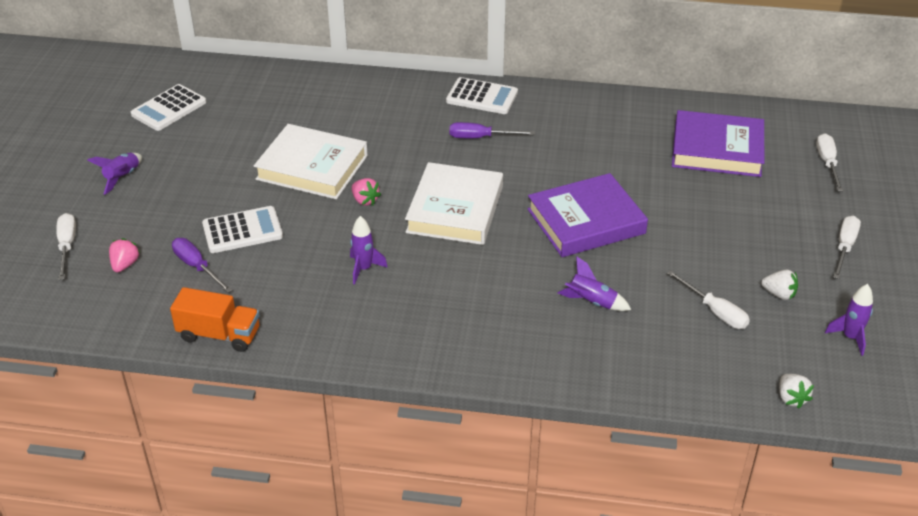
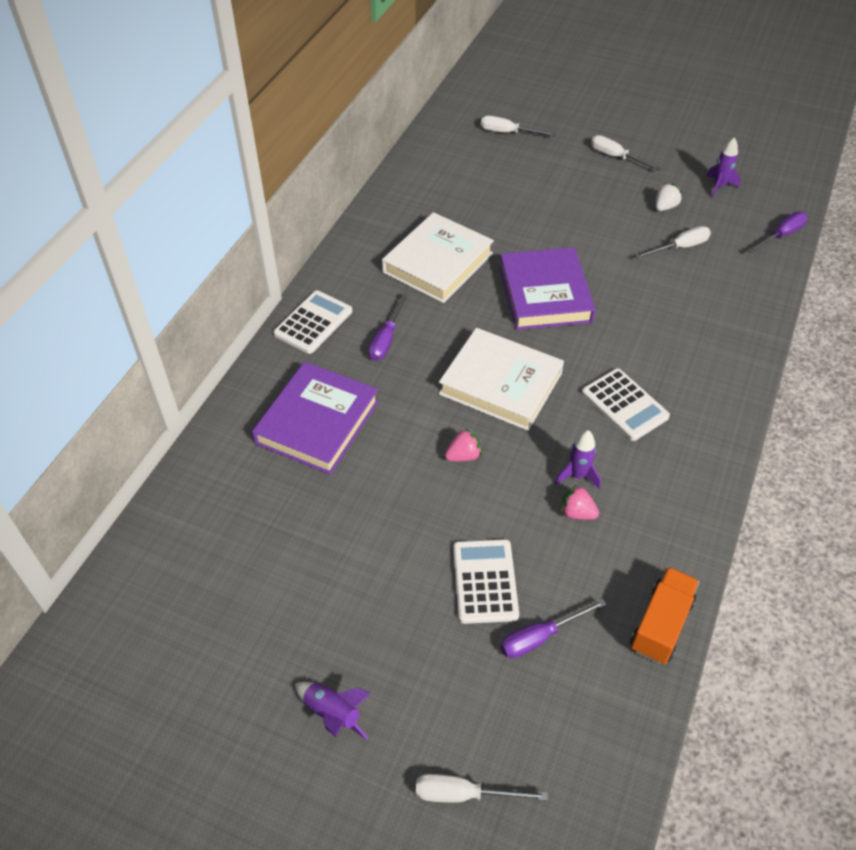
camera: 75 degrees left, 10 degrees up
pink strawberry [109,238,140,273] -> pink strawberry moved to [560,485,599,520]
white calculator [131,84,206,131] -> white calculator moved to [582,368,670,441]
white book [254,124,368,199] -> white book moved to [382,212,494,303]
purple rocket [558,256,631,311] -> none
purple book [672,110,764,177] -> purple book moved to [252,362,379,475]
white strawberry [779,374,814,409] -> purple screwdriver [747,211,808,253]

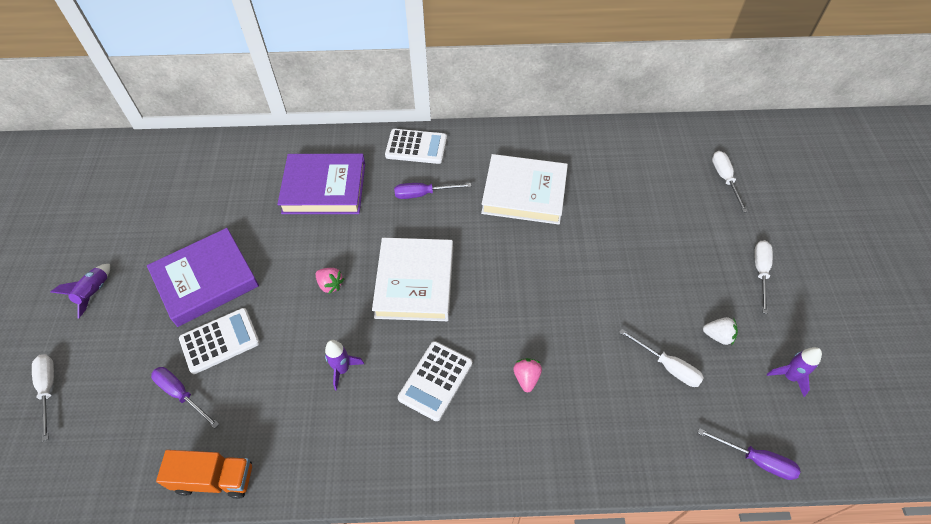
camera: 65 degrees right, 5 degrees up
purple book [500,247,596,330] -> purple book moved to [147,228,259,327]
pink strawberry [560,485,599,520] -> pink strawberry moved to [513,358,542,393]

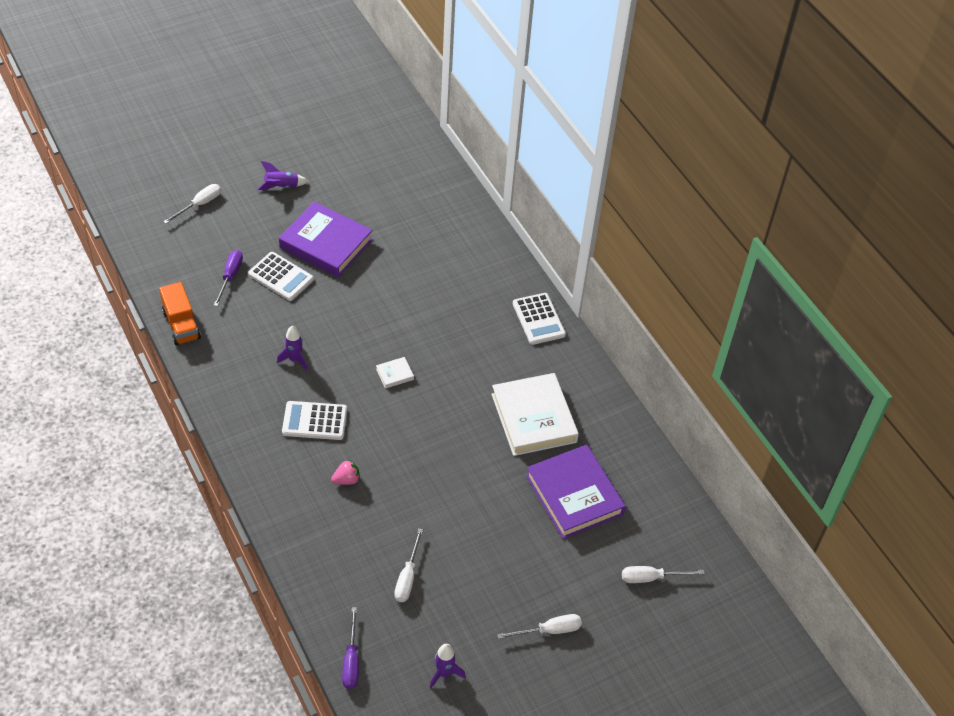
camera: 60 degrees right, 5 degrees down
purple book [277,154,365,214] -> purple book moved to [526,445,626,539]
pink strawberry [316,268,344,294] -> none
white book [372,238,453,321] -> white book [376,357,414,389], size x0.40
purple screwdriver [394,183,471,199] -> none
white strawberry [703,317,738,346] -> none
white screwdriver [712,151,748,213] -> white screwdriver turned 150 degrees counterclockwise [622,566,705,583]

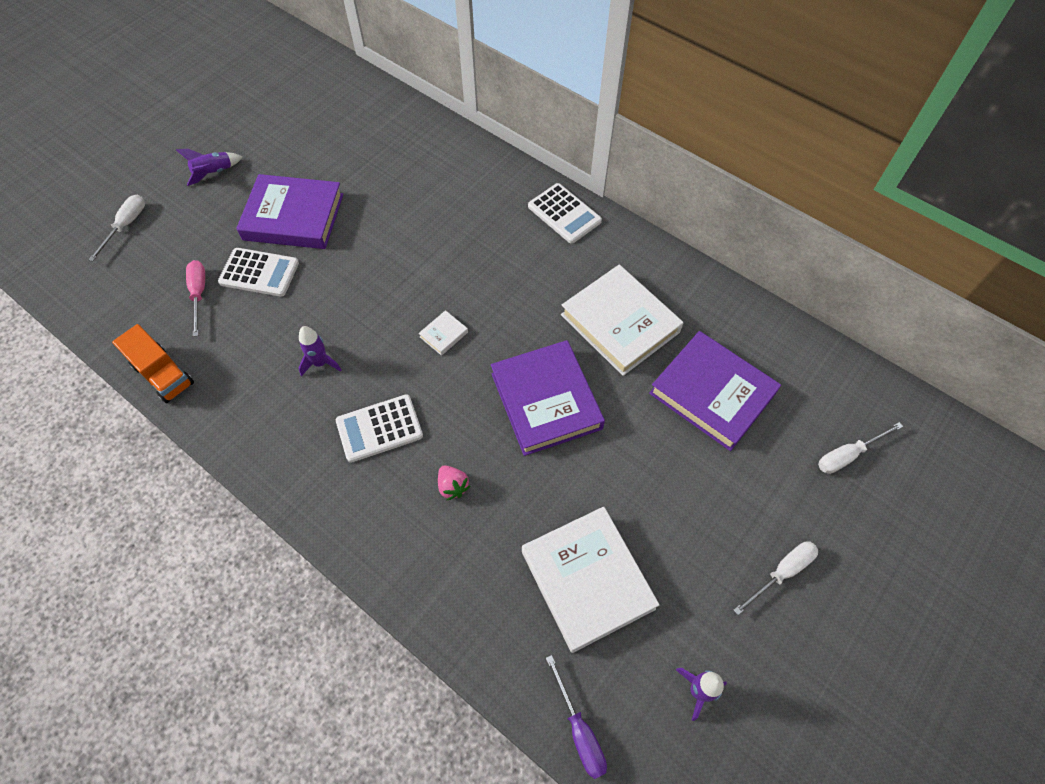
camera: 20 degrees left, 10 degrees up
purple screwdriver [214,250,243,306] -> pink screwdriver [186,260,205,337]
pink strawberry [331,460,360,485] -> pink strawberry turned 105 degrees clockwise [438,466,470,501]
white screwdriver [394,528,423,602] -> white book [522,507,659,653]
none -> purple book [491,340,605,456]

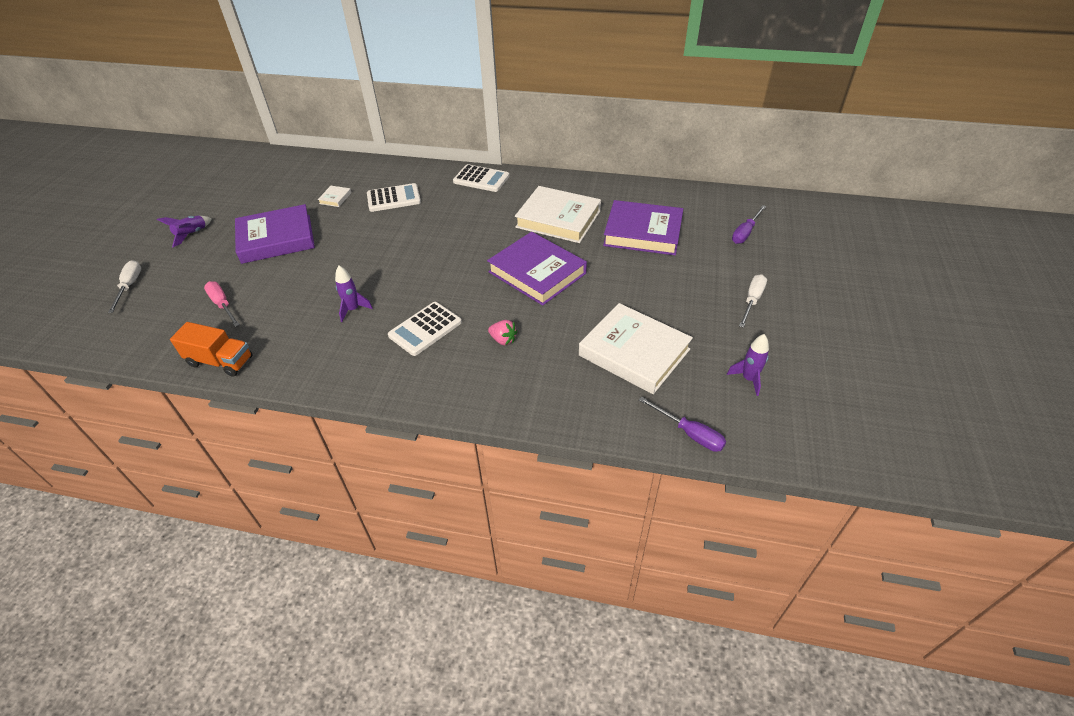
camera: 25 degrees left, 15 degrees down
white calculator [218,248,299,297] -> white calculator moved to [367,183,421,212]
white book [419,310,468,356] -> white book moved to [318,186,351,207]
white screwdriver [818,422,903,474] -> purple screwdriver [732,205,766,244]

